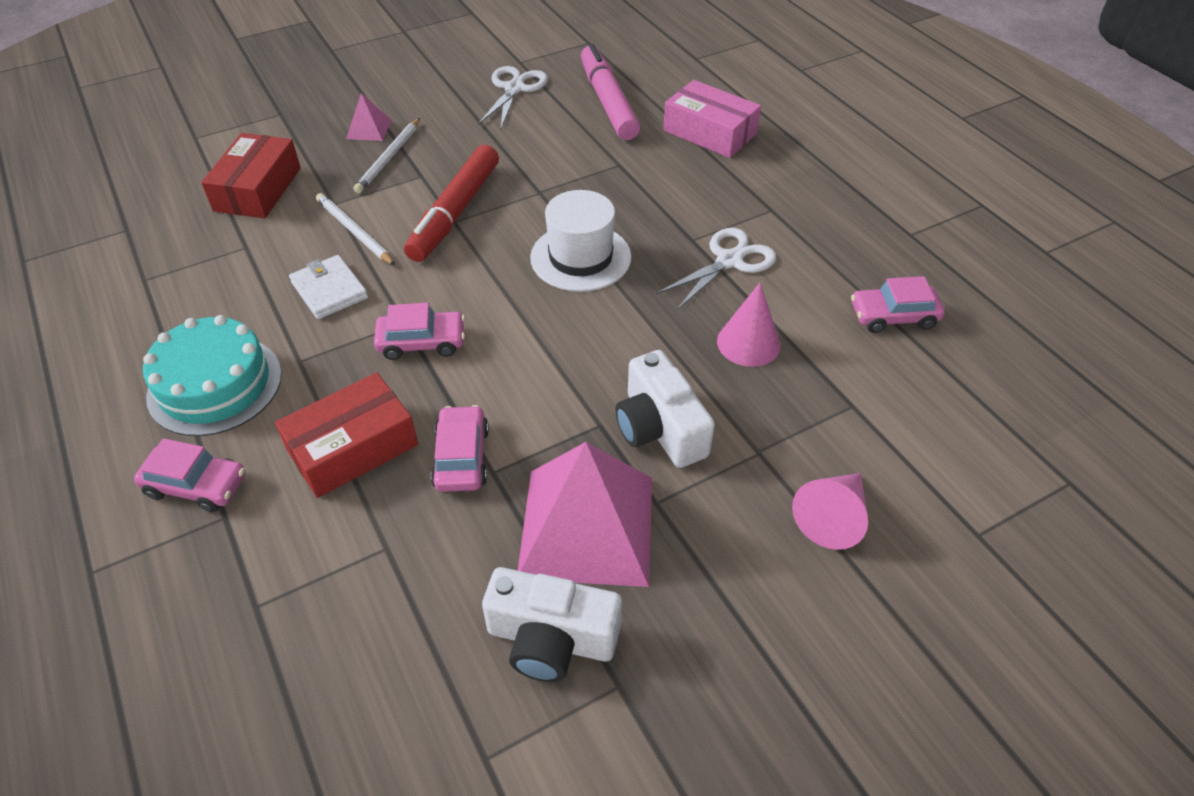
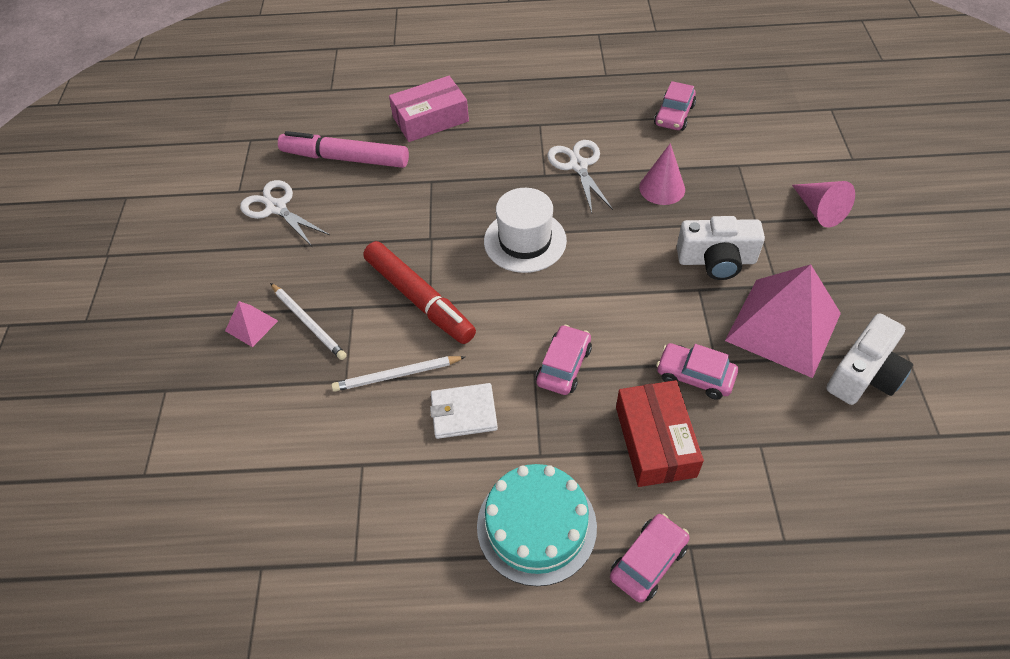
camera: 60 degrees left, 5 degrees up
red box [201,133,301,219] -> none

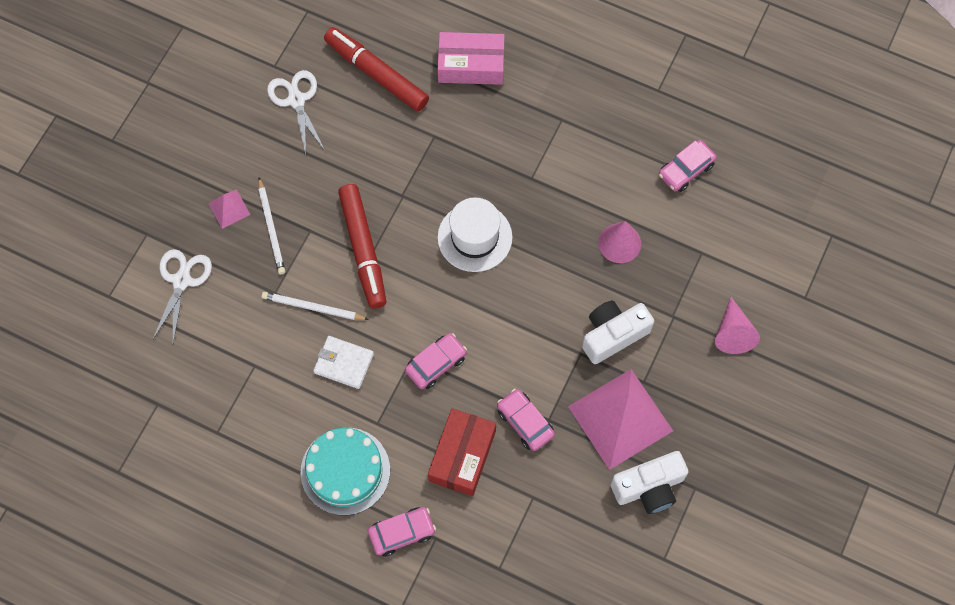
camera: 25 degrees right, 15 degrees up
pink marker [278,131,409,168] -> red marker [324,27,429,111]
white scissors [547,140,613,213] -> white scissors moved to [152,249,212,343]
white camera [677,216,765,280] -> white camera turned 120 degrees clockwise [582,301,654,364]

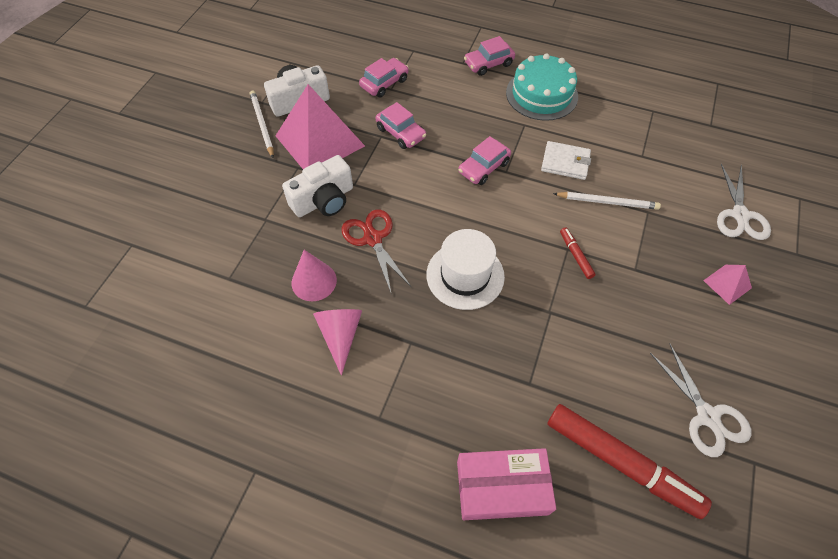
camera: 175 degrees right, 10 degrees down
white pencil [258,177,285,274] -> white pencil moved to [250,91,274,158]
red marker [338,184,387,309] -> red marker [560,227,596,279], size x0.45
red box [428,408,496,496] -> none
pink car [659,140,717,192] -> pink car moved to [359,58,409,97]
pink cone [715,297,760,354] -> pink cone moved to [313,309,362,376]
none -> red scissors [341,210,411,295]

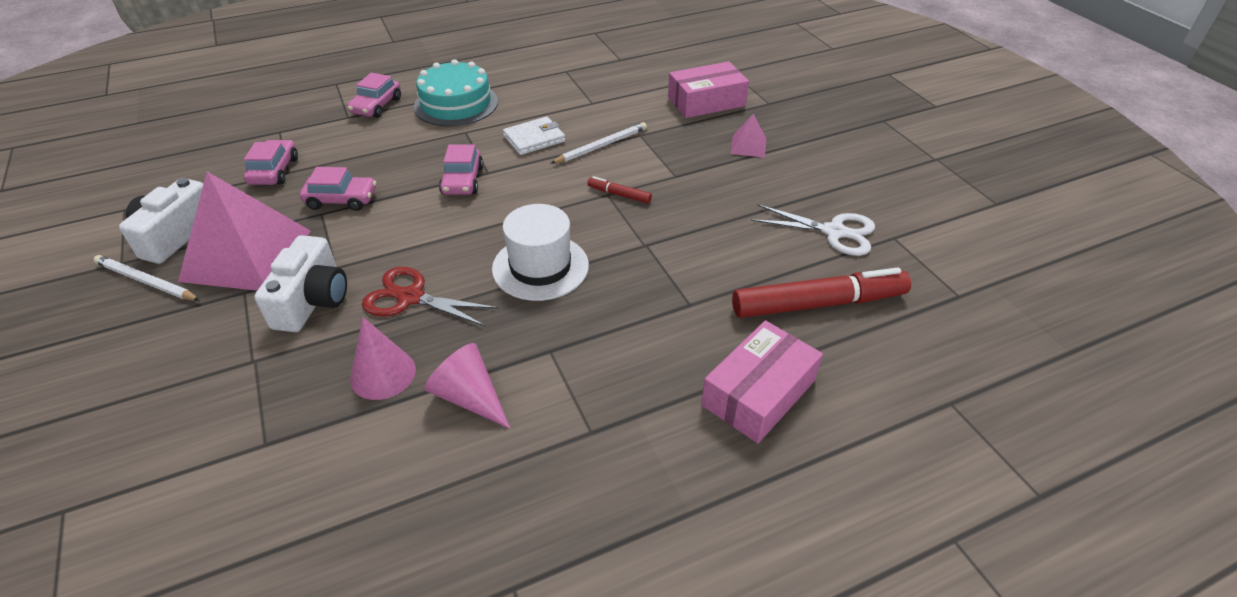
camera: 45 degrees left, 15 degrees down
white scissors [717,164,771,240] -> pink box [668,61,749,118]

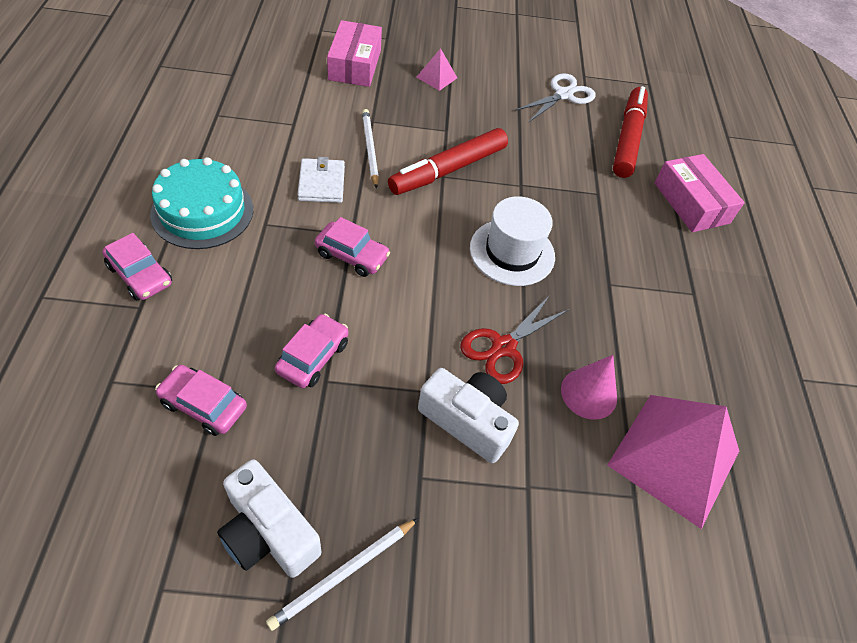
camera: 70 degrees left, 10 degrees up
pink pyramid [178,172,311,291] -> pink pyramid moved to [607,395,739,529]
pink cone [424,343,510,429] -> none
red marker [587,176,652,203] -> red marker [388,128,508,195], size x2.24

